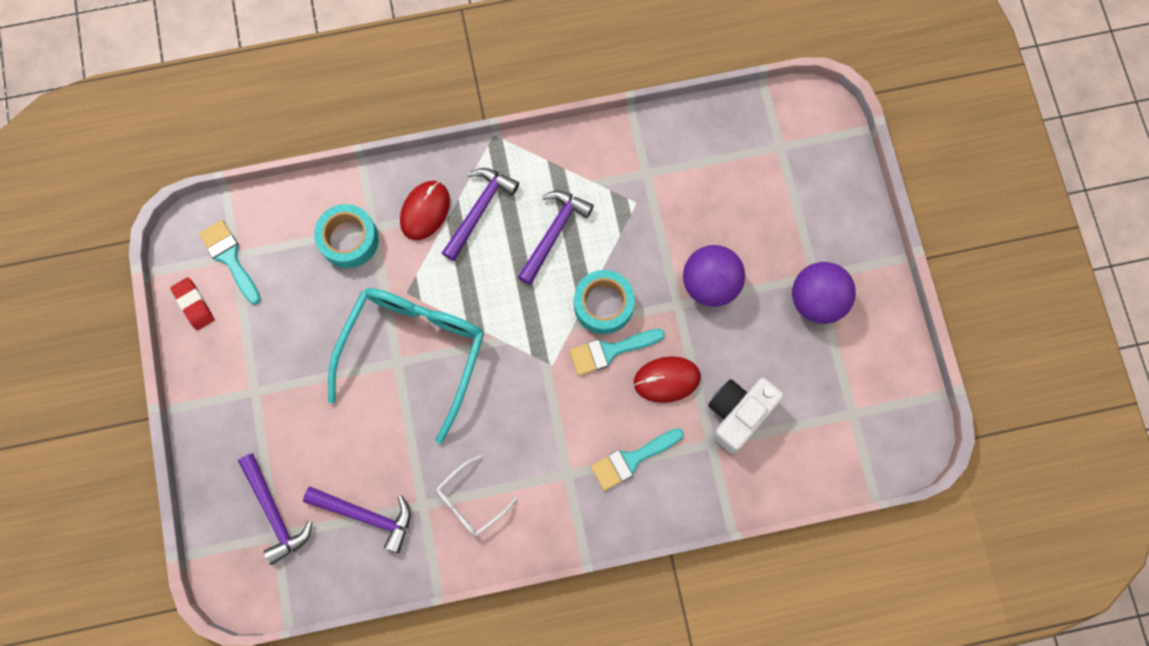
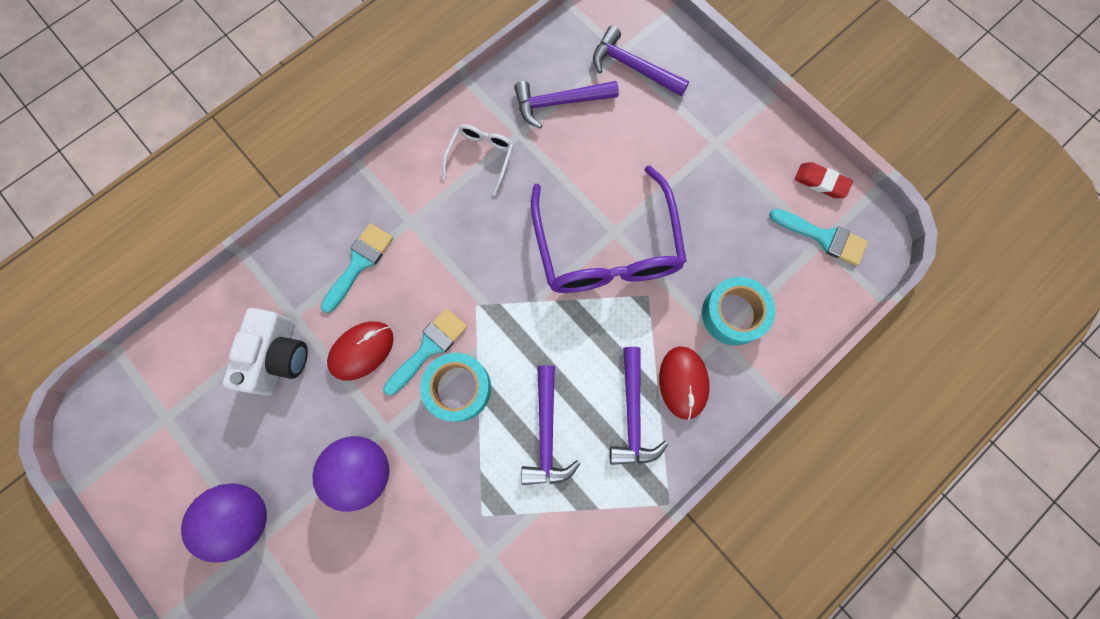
camera: 150 degrees right, 0 degrees up
turquoise glasses [328,288,484,444] -> purple glasses [531,165,687,293]

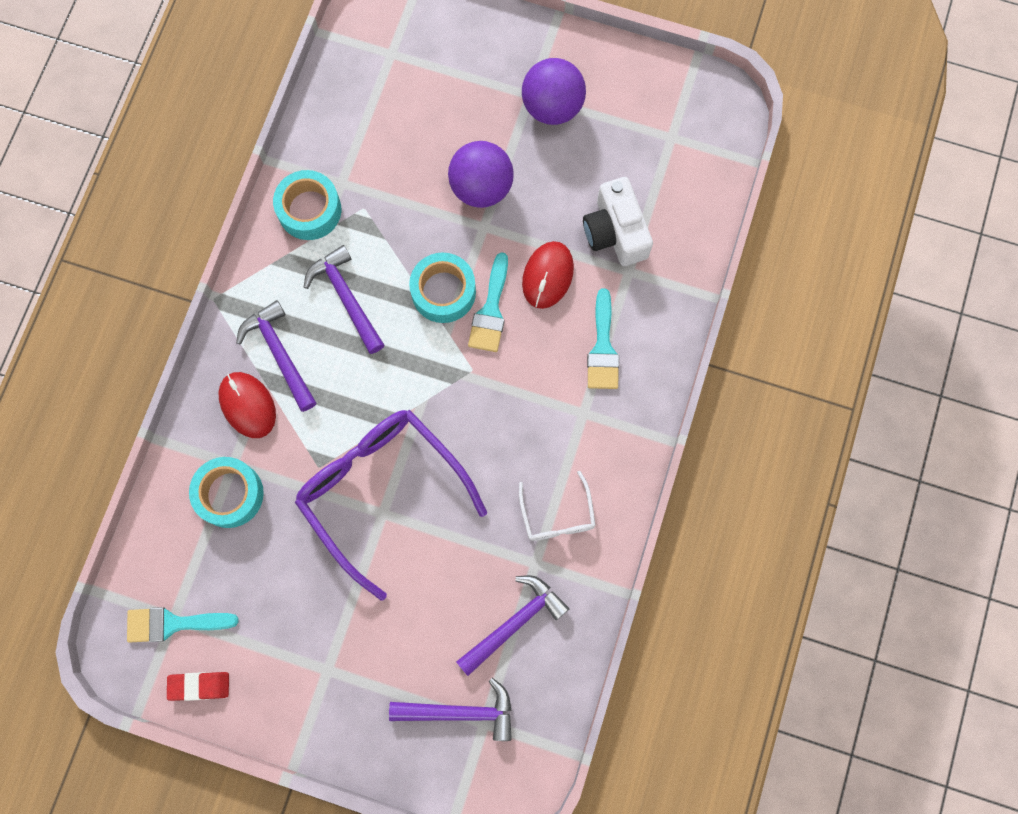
camera: 150 degrees right, 0 degrees up
none -> turquoise tape [273,170,341,240]

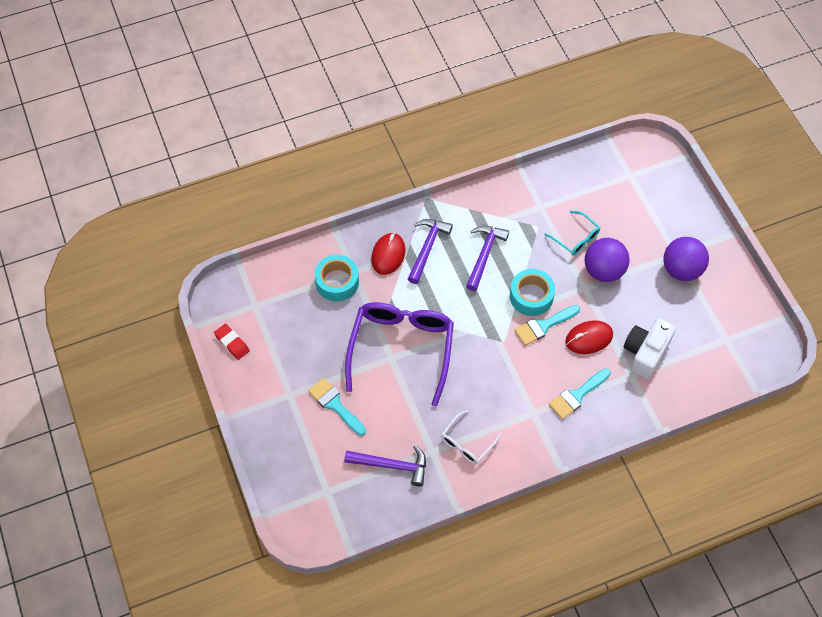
camera: 50 degrees right, 15 degrees down
turquoise brush [127,607,238,643] -> turquoise brush moved to [308,378,366,436]
turquoise tape [273,170,341,240] -> none
purple hammer [389,678,512,741] -> none
none -> turquoise glasses [544,211,601,256]

